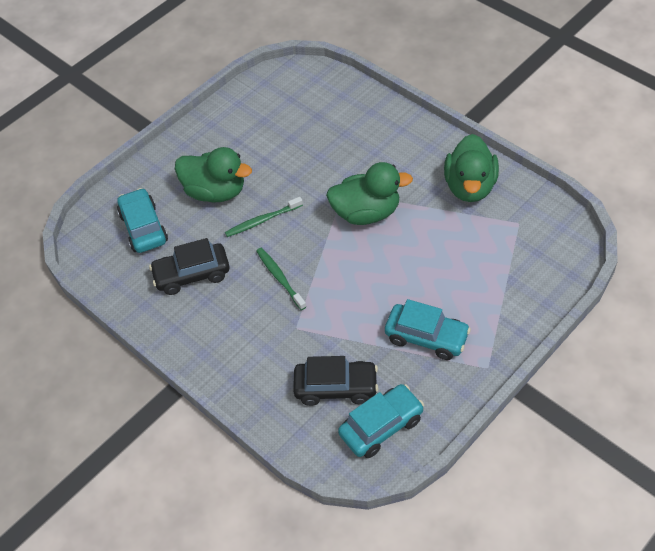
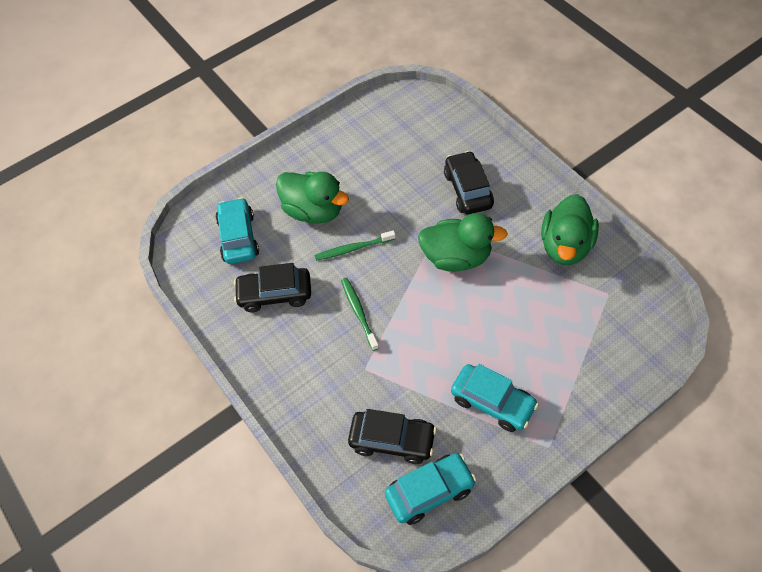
camera: 10 degrees right, 5 degrees up
none -> black car [444,151,494,214]

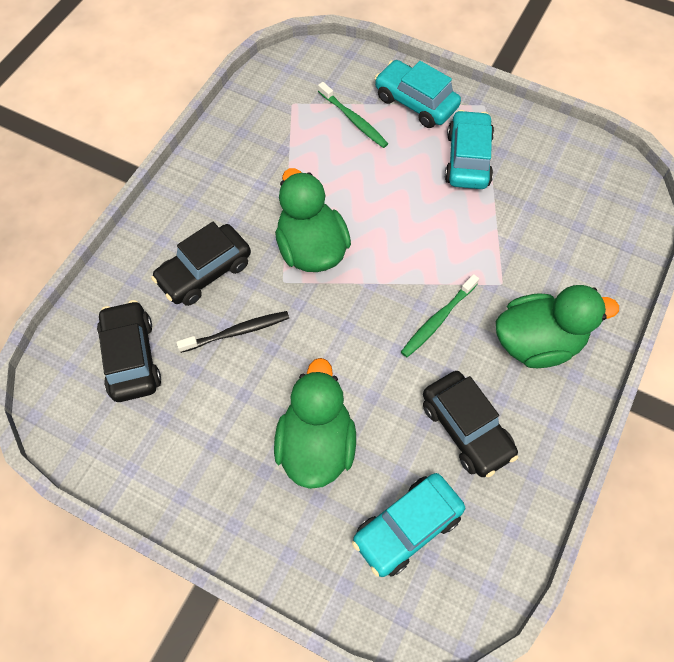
camera: 120 degrees left, 5 degrees up
green toothbrush [314,230,396,261] -> green toothbrush moved to [318,82,388,148]
black car [348,409,437,464] -> black car moved to [97,300,161,402]
turquoise car [385,453,476,525] -> turquoise car moved to [375,60,461,128]
green duck [541,194,599,265] -> green duck moved to [496,285,619,368]
none -> black toothbrush [176,311,289,353]

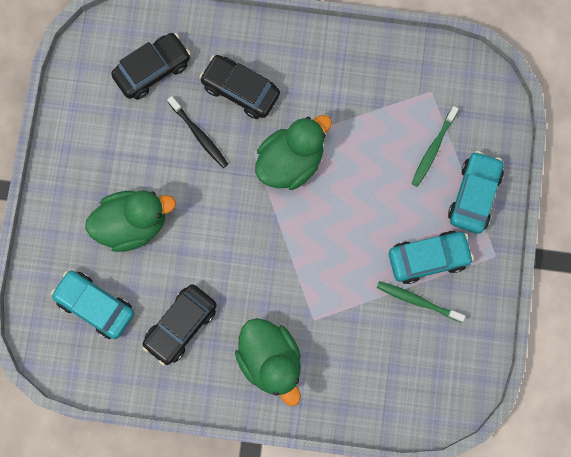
camera: 70 degrees right, 15 degrees up
green toothbrush [401,274,479,357] -> green toothbrush moved to [376,281,465,323]

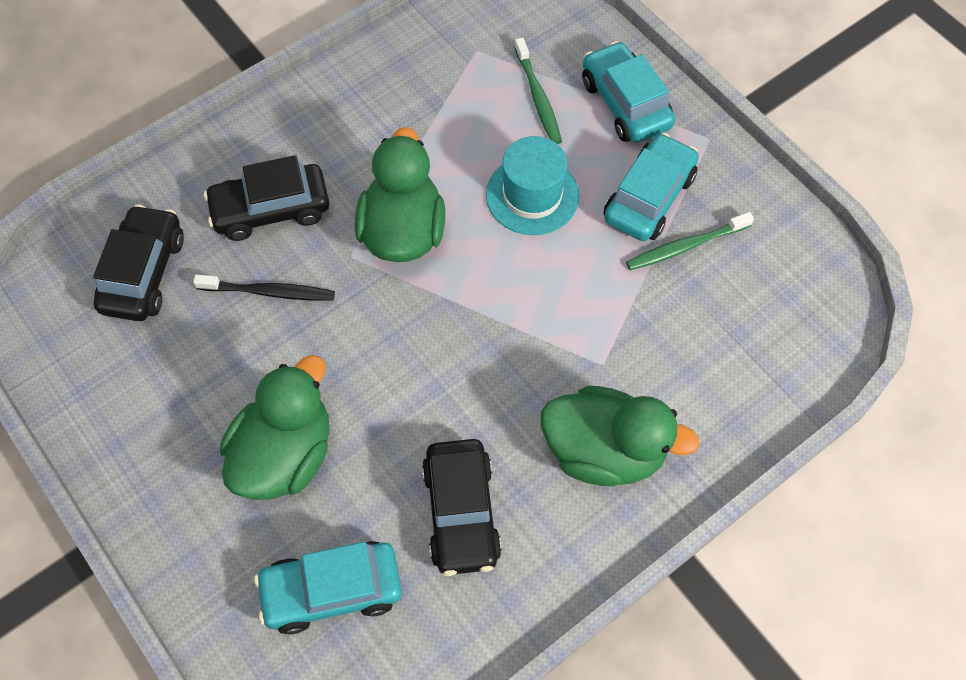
camera: 45 degrees left, 15 degrees down
none -> turquoise hat [486,136,579,235]

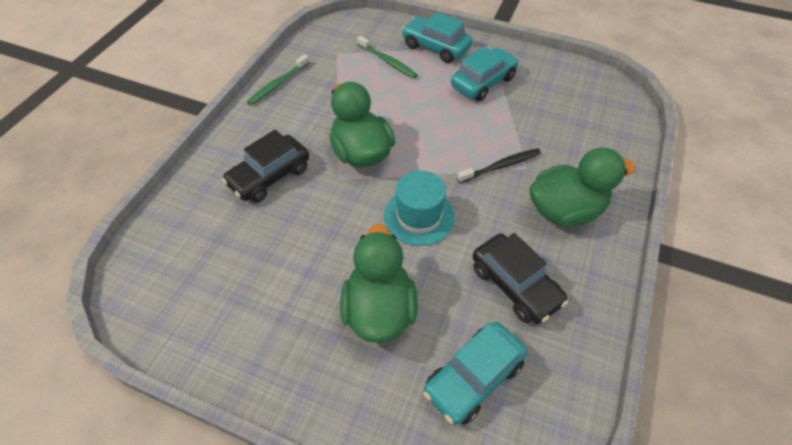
camera: 30 degrees left, 10 degrees down
black car [93,204,184,321] -> none
black toothbrush [193,274,335,301] -> black toothbrush moved to [457,148,541,183]
turquoise hat [486,136,579,235] -> turquoise hat moved to [384,171,455,246]
turquoise car [604,133,699,241] -> turquoise car turned 45 degrees clockwise [451,46,519,101]
green toothbrush [626,212,754,270] -> green toothbrush moved to [247,54,309,105]

